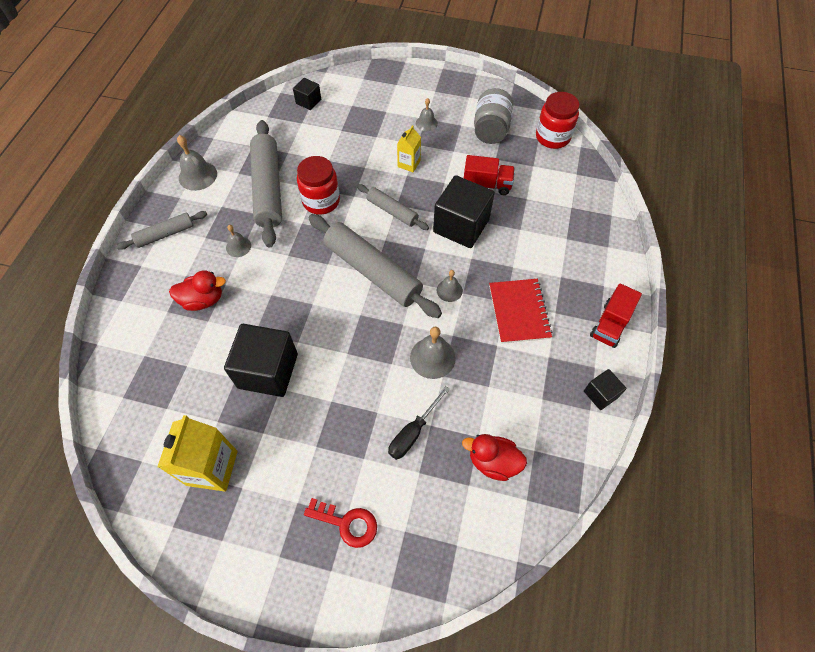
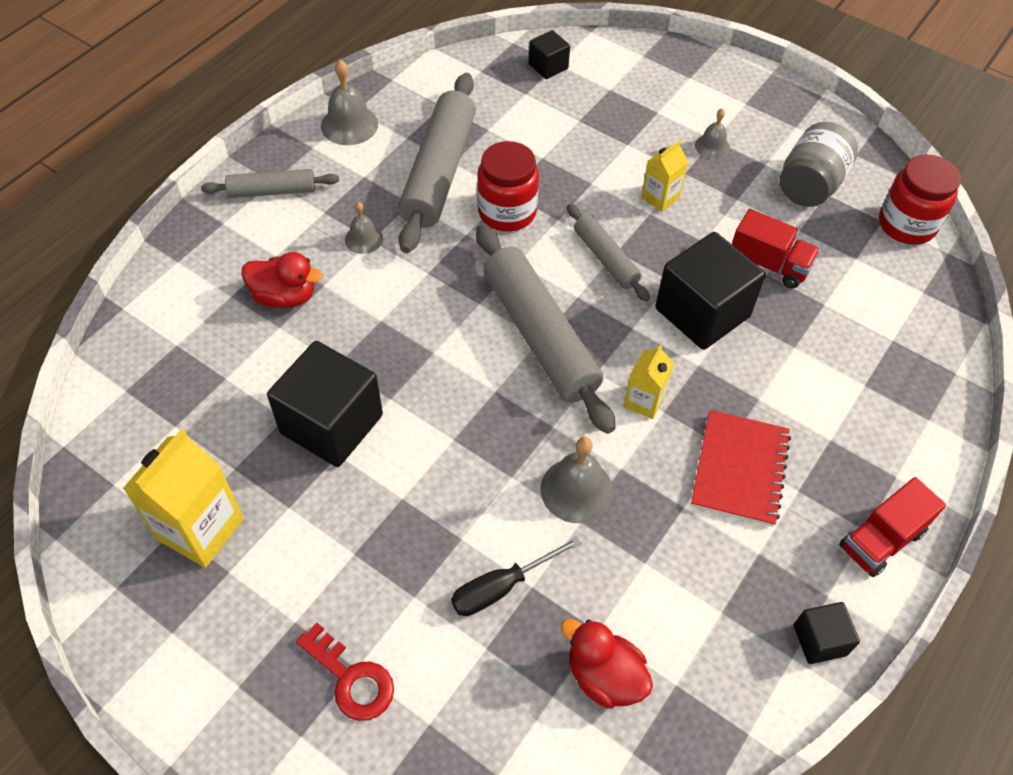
camera: 20 degrees right, 5 degrees down
grey bell [437,270,463,302] -> yellow carton [624,345,674,419]

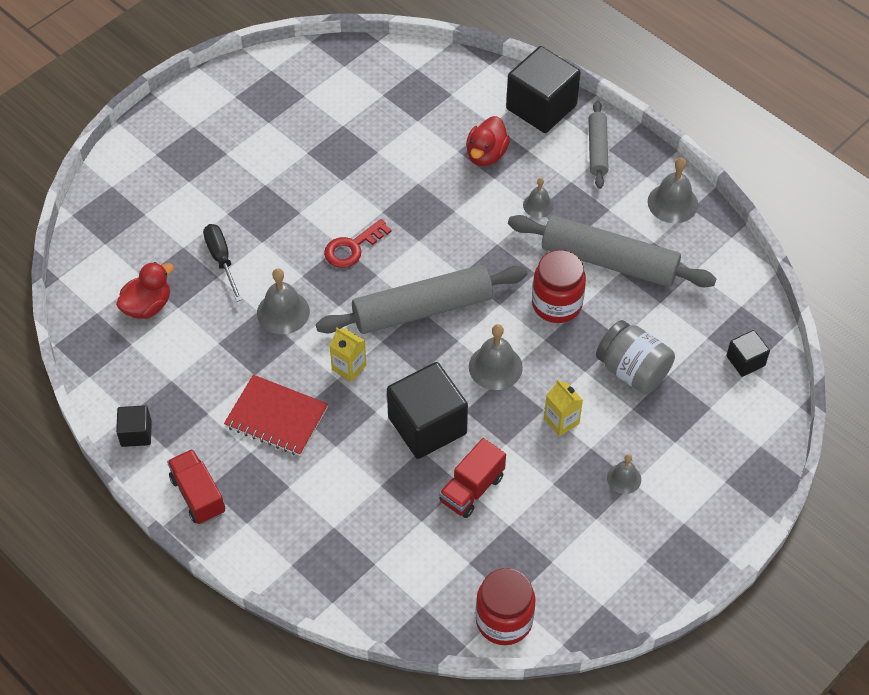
camera: 100 degrees right, 0 degrees up
yellow carton [123,428,244,568] -> none
black cube [267,341,383,467] -> black cube moved to [506,46,581,133]
red key [296,622,394,721] -> red key moved to [324,219,392,268]
grey rolling pin [567,204,650,302] -> grey bell [469,324,523,390]
grey jar [779,122,858,207] -> grey jar moved to [596,320,675,394]

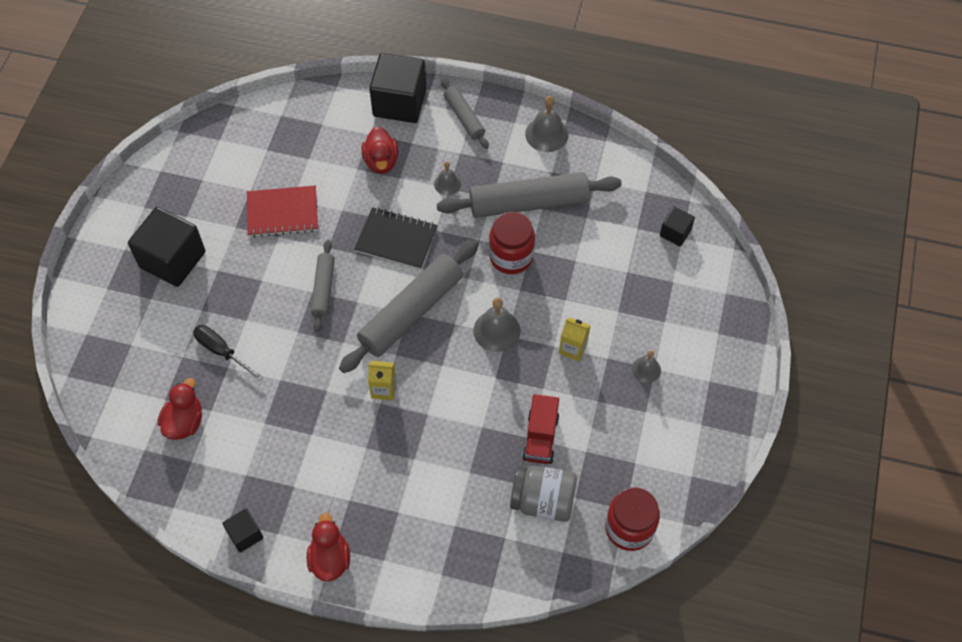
camera: 30 degrees left, 5 degrees up
red truck [167,449,225,524] -> red duck [307,512,350,582]
red notebook [224,375,328,456] -> red notebook moved to [247,185,318,238]
grey bell [257,268,310,334] -> none
red key [324,219,392,268] -> grey rolling pin [311,240,335,332]
black cube [387,362,468,459] -> black cube moved to [128,207,206,287]
grey jar [596,320,675,394] -> grey jar moved to [510,465,577,522]
none -> black notebook [354,207,438,270]

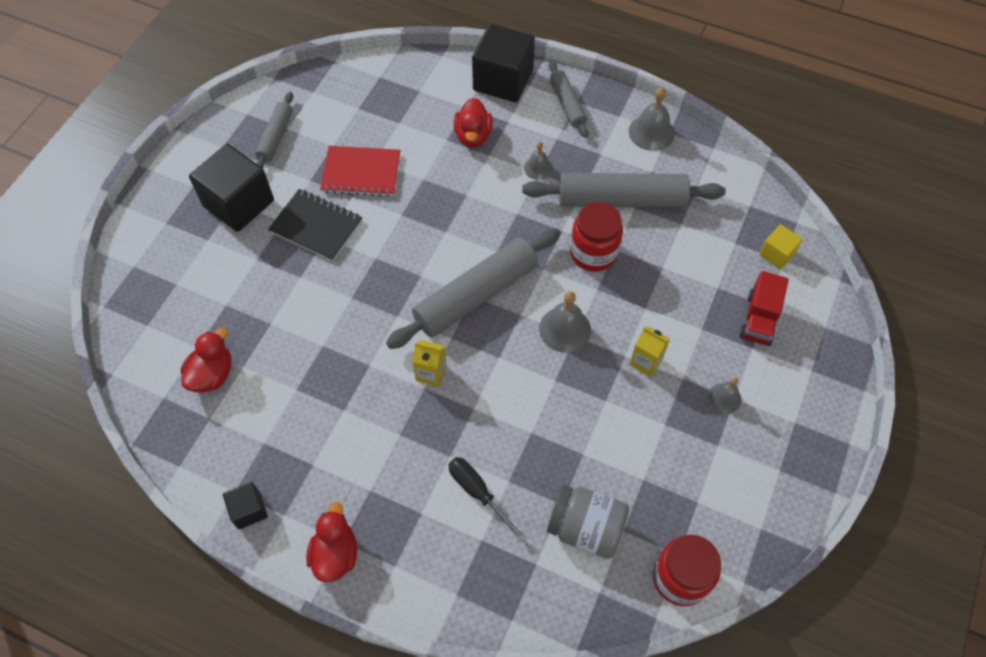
camera: 10 degrees right, 0 degrees up
black screwdriver [193,325,264,381] -> black screwdriver moved to [448,457,526,542]
grey rolling pin [311,240,335,332] -> grey rolling pin moved to [255,92,293,168]
black notebook [354,207,438,270] -> black notebook moved to [268,189,362,261]
red truck [522,394,559,464] -> red truck moved to [739,271,789,346]
black cube [660,207,695,246] -> yellow cube [759,224,803,269]

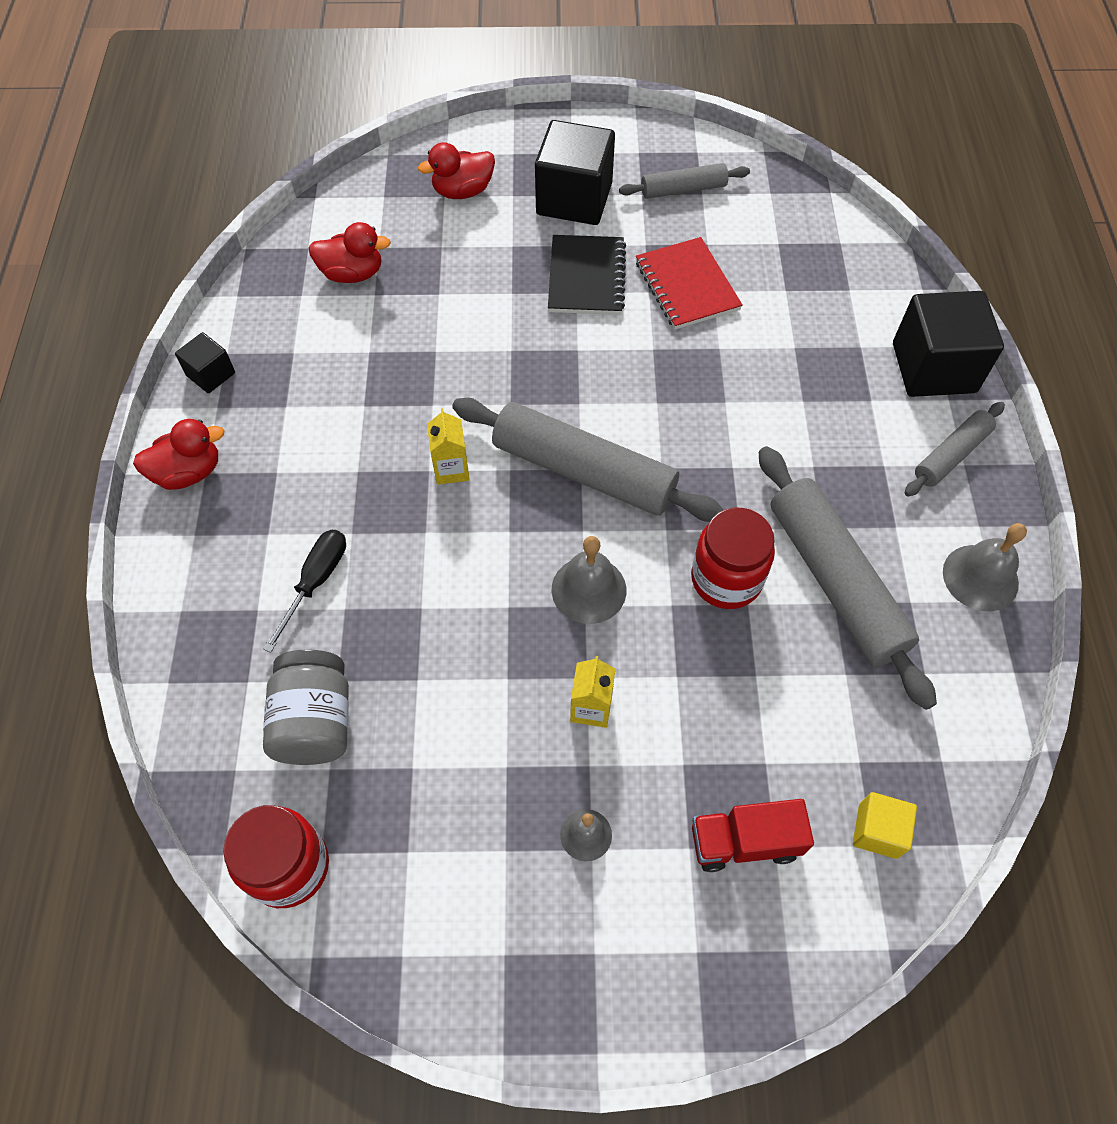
camera: 65 degrees right, 0 degrees up
red duck [454,98,493,148] -> red duck moved to [418,142,495,199]
grey bell [524,142,553,180] -> none

